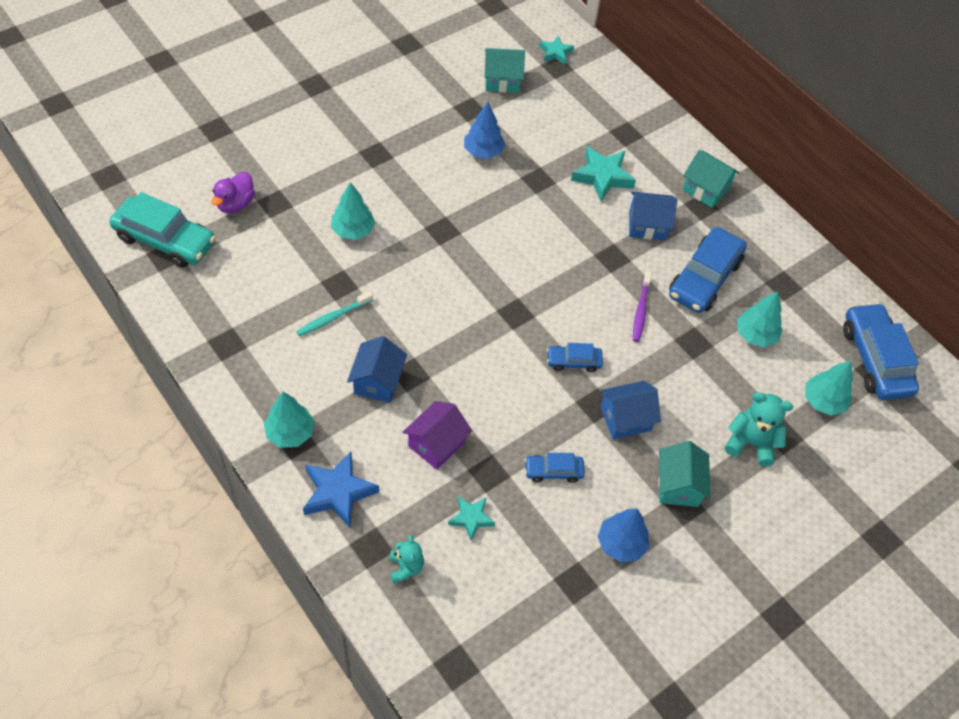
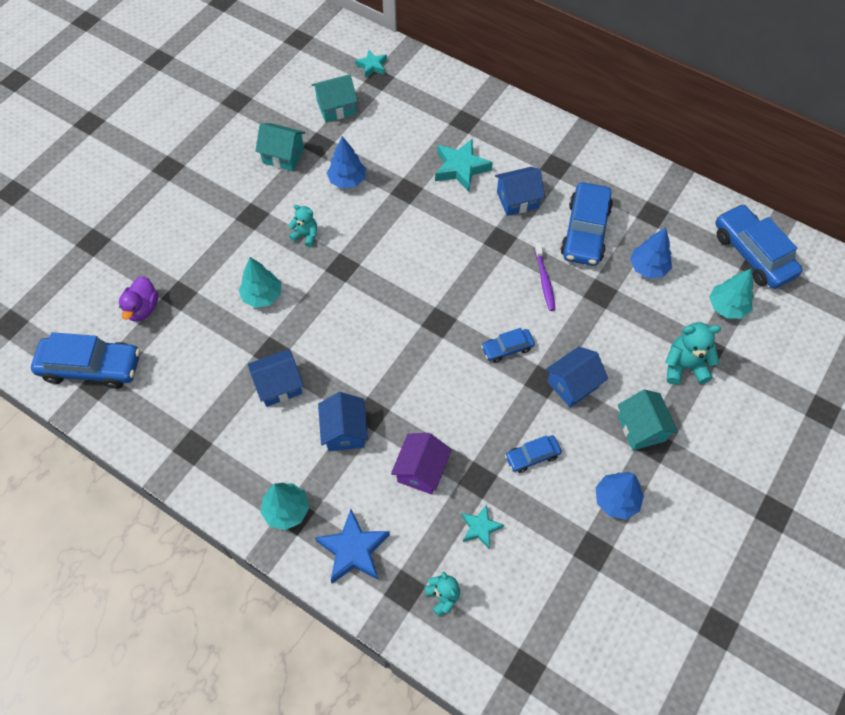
camera: 15 degrees left, 5 degrees up
turquoise car [109,192,216,268] -> blue car [31,332,140,389]
turquoise toothbrush [296,291,373,337] -> blue house [248,349,303,407]
turquoise house [683,150,740,208] -> turquoise house moved to [255,123,305,171]
turquoise tree [737,291,783,347] -> blue tree [630,227,672,278]
none -> turquoise teddy bear [288,204,317,247]

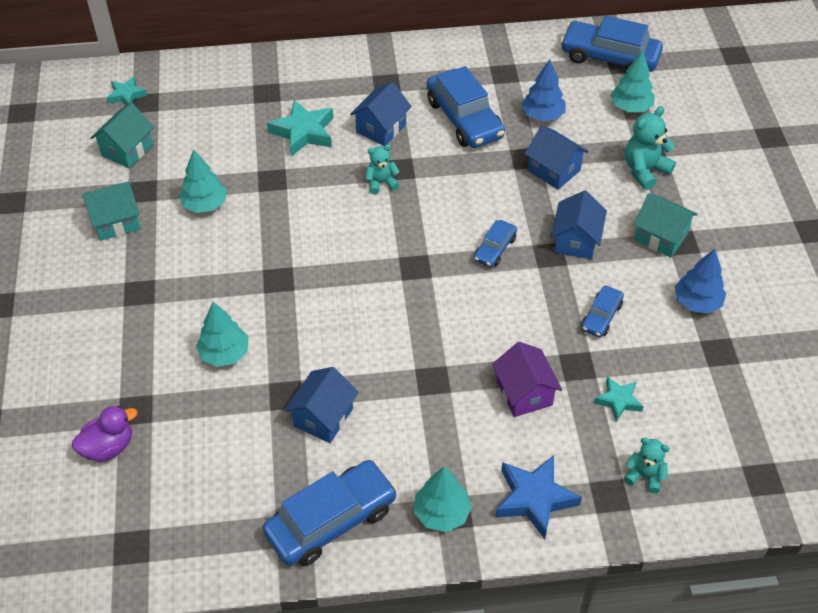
camera: 40 degrees left, 10 degrees down
blue car [31,332,140,389] -> blue car moved to [263,460,398,566]
purple duck [119,276,158,322] -> purple duck turned 90 degrees counterclockwise [72,406,137,462]
turquoise teddy bear [288,204,317,247] -> turquoise teddy bear moved to [365,144,400,194]
blue house [318,392,368,451] -> blue house moved to [525,126,589,190]
blue tree [327,136,366,189] -> turquoise tree [179,149,227,213]
purple toothbrush [534,242,555,311] -> none

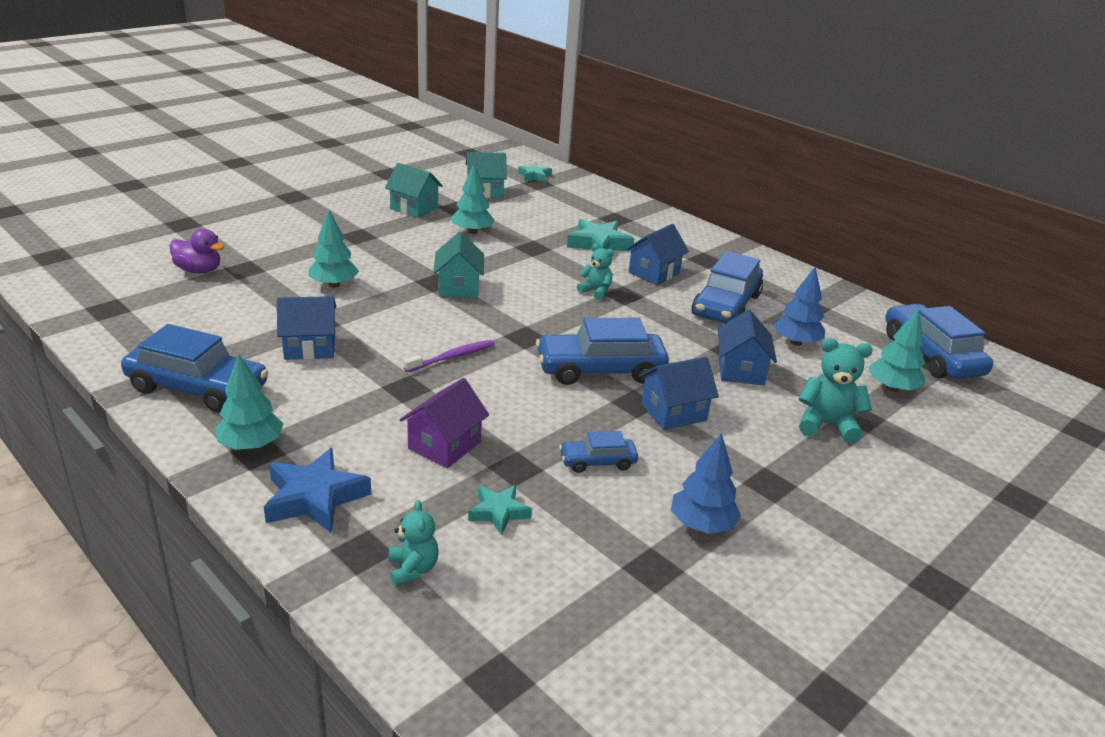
camera: 50 degrees right, 20 degrees down
blue house [350,82,412,146] -> blue house turned 45 degrees counterclockwise [626,224,689,285]
blue car [474,220,517,267] -> blue car [536,318,669,385], size x1.95
turquoise house [633,193,698,257] -> turquoise house moved to [433,232,484,297]
none -> purple toothbrush [403,340,495,372]

